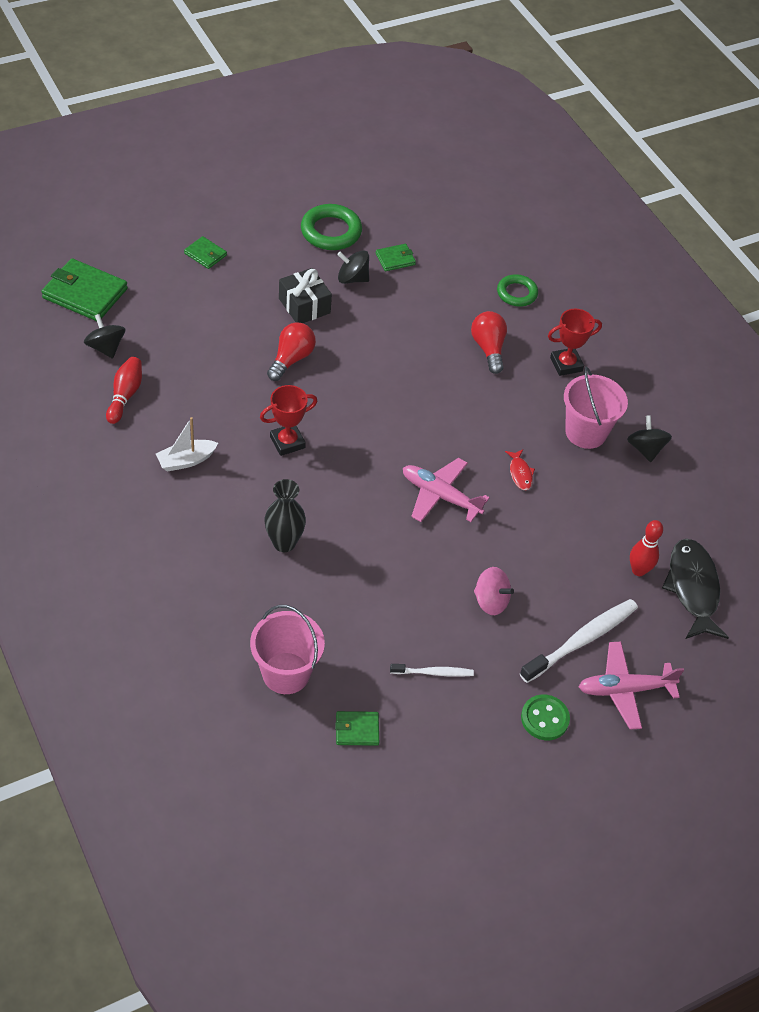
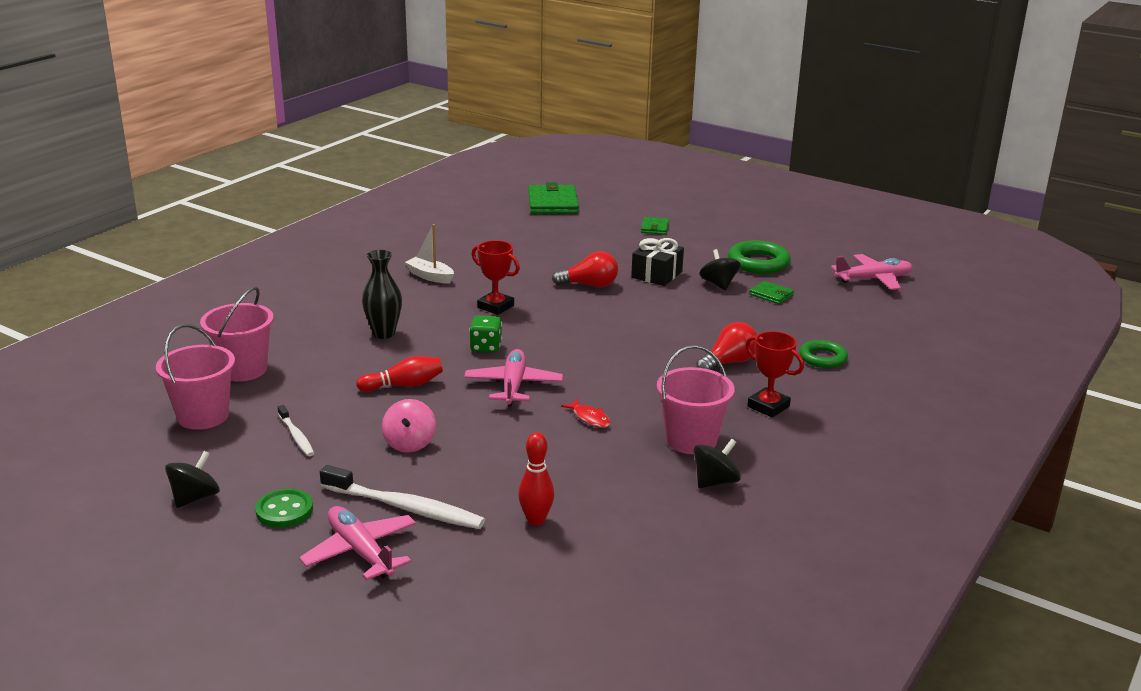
camera: 65 degrees right, 25 degrees down
black spinning top [84,314,125,359] -> black spinning top moved to [165,451,220,508]
red bowling pin [106,357,142,424] -> red bowling pin moved to [356,356,443,392]
green wallet [335,711,379,746] -> pink bucket [156,324,235,430]
red fish [505,450,535,490] -> red fish turned 90 degrees counterclockwise [561,399,610,428]
black fish [662,539,729,639] -> none
none -> green dice [469,316,502,353]
none -> pink plane [831,254,913,290]

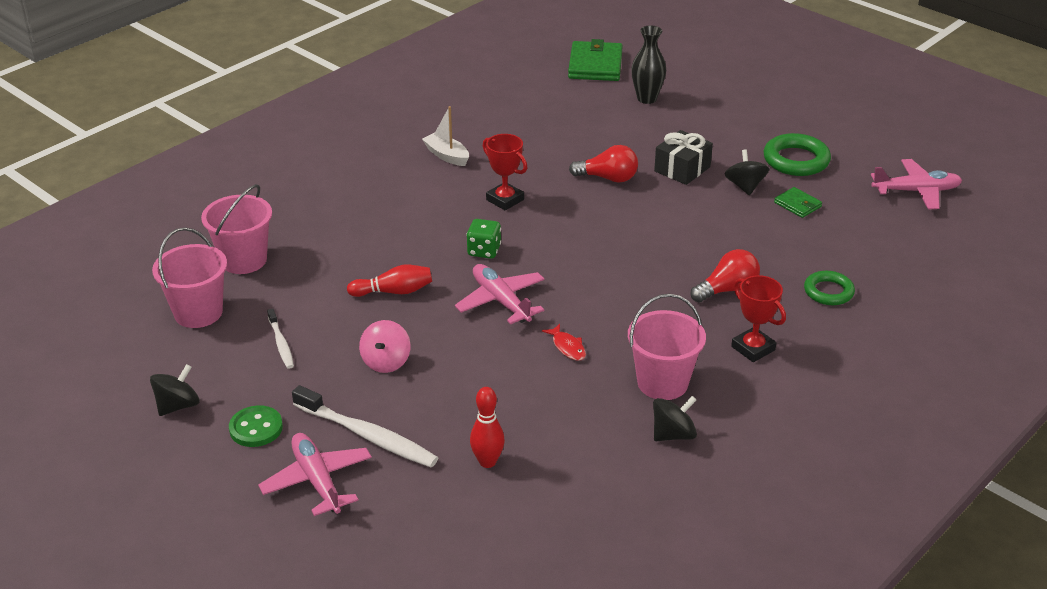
camera: 10 degrees right, 10 degrees up
black vase [362,250,402,339] -> black vase moved to [631,26,666,104]
pink plane [464,349,563,406] -> pink plane turned 45 degrees counterclockwise [455,264,545,324]
green wallet [641,217,669,235] -> none

